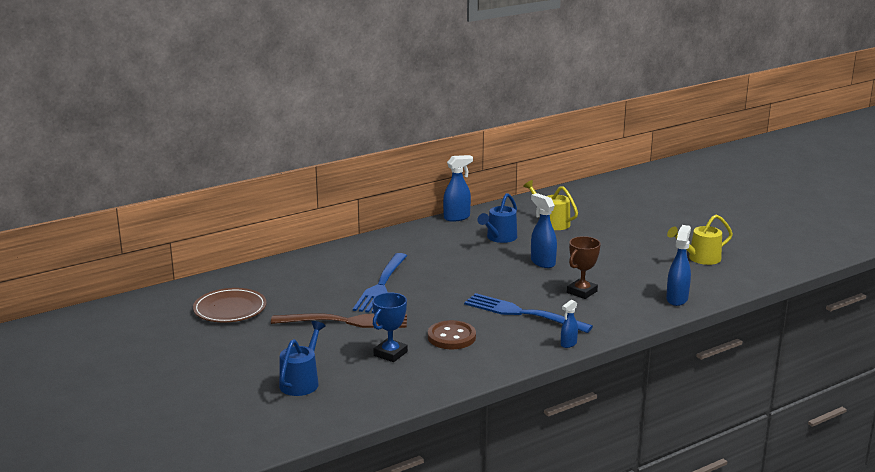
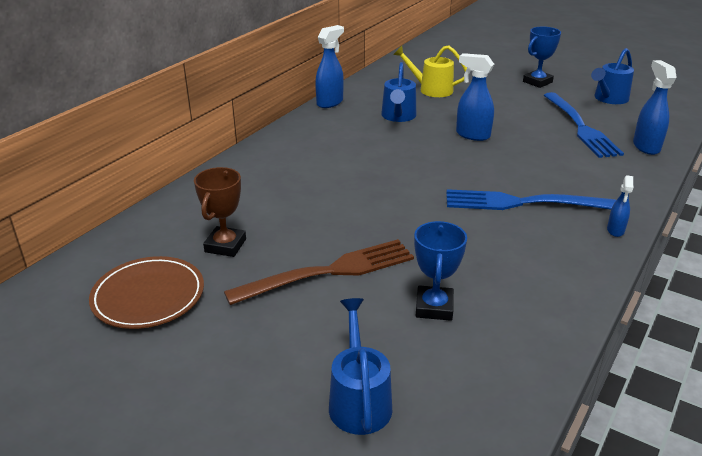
camera: 25 degrees left, 10 degrees up
blue fork [353,253,407,313] -> blue fork moved to [544,92,624,158]
brown button [428,320,476,349] -> none
brown trophy [567,236,601,299] -> brown trophy moved to [194,167,246,257]
yellow watering can [667,214,733,265] -> blue watering can [591,48,634,104]
none -> blue trophy [523,27,561,88]

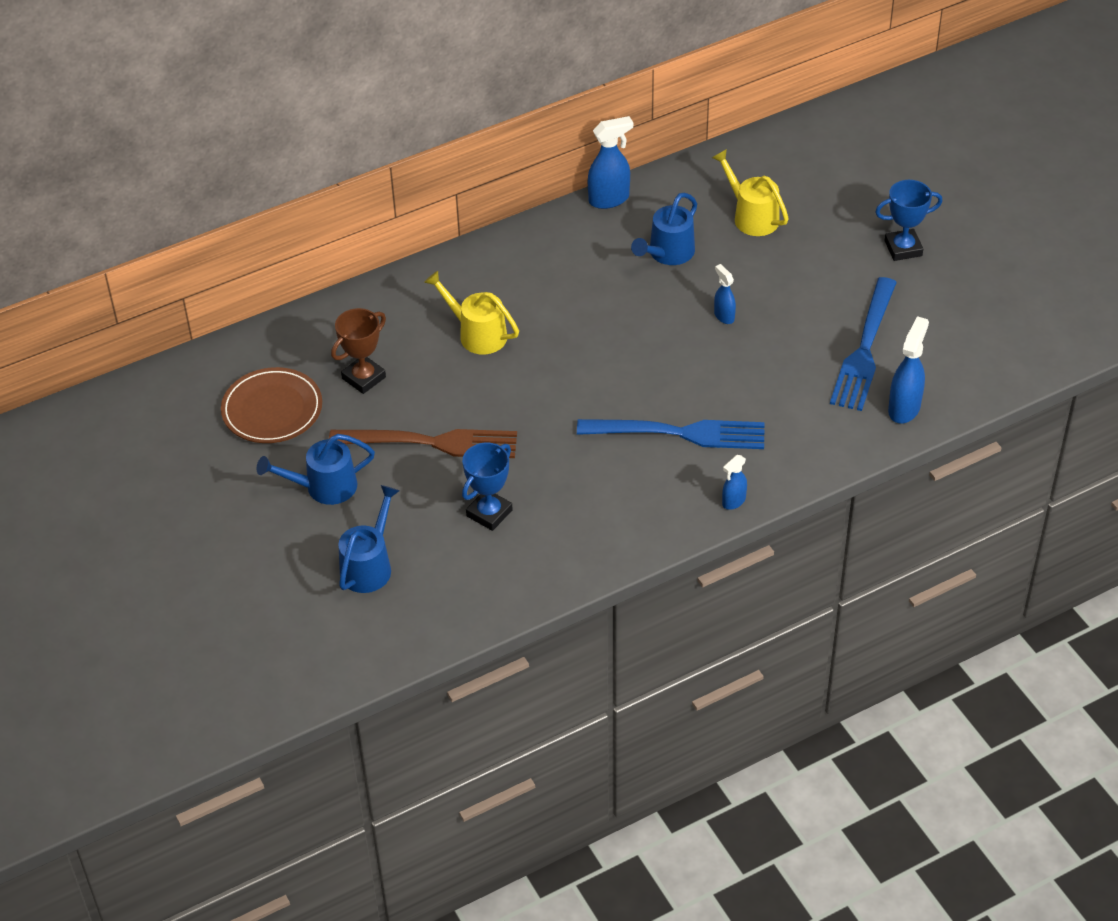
camera: 30 degrees right, 15 degrees up
blue fork [446,189,616,210] -> blue fork turned 150 degrees clockwise [577,419,765,449]
blue spray bottle [456,53,494,141] -> blue spray bottle [714,264,736,324], size x0.59
blue watering can [591,48,634,104] -> blue watering can moved to [257,434,375,505]
none -> yellow watering can [424,271,519,355]

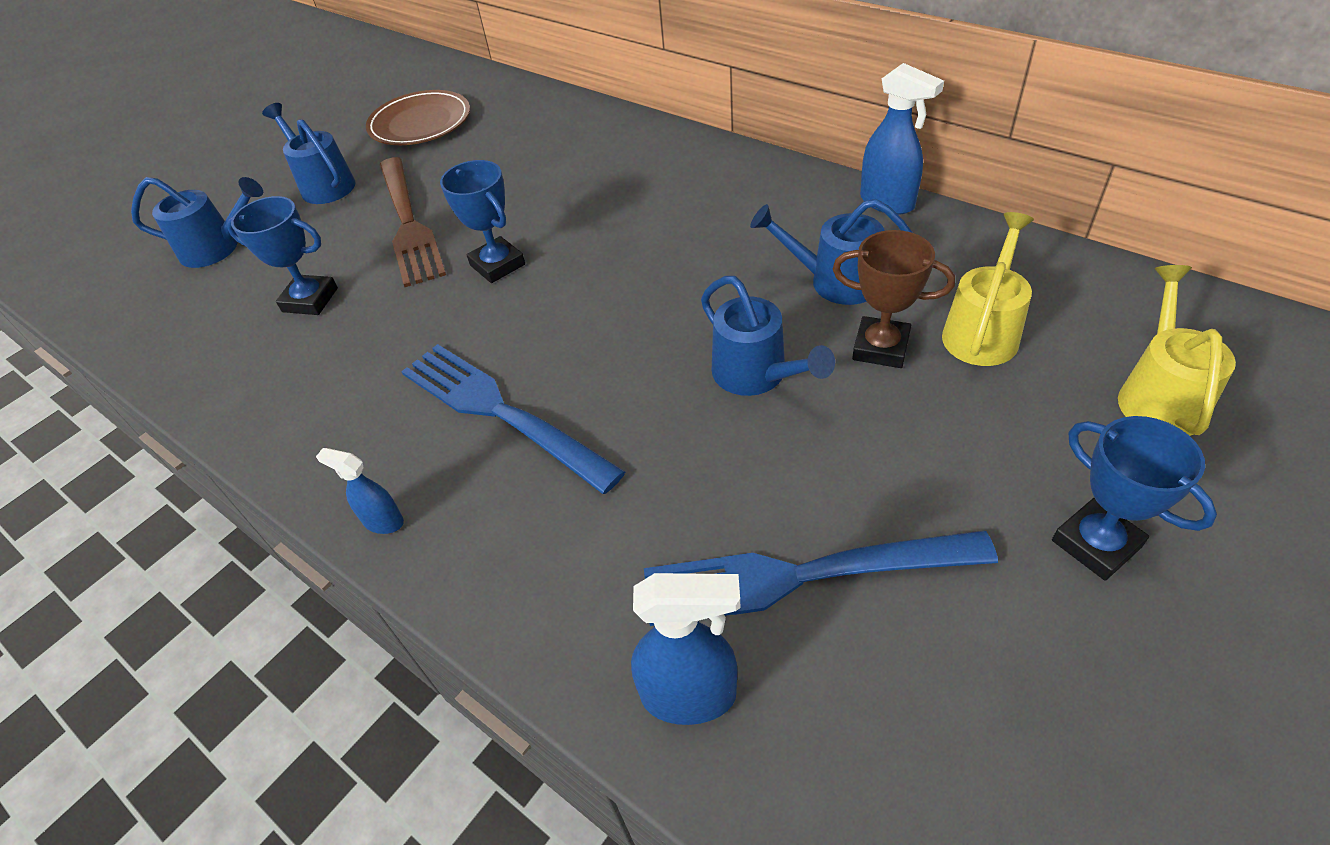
camera: 70 degrees right, 0 degrees up
brown trophy [331,308,386,394] -> brown trophy moved to [833,230,955,368]
yellow watering can [424,271,519,355] -> yellow watering can moved to [1118,265,1236,436]
blue fork [577,419,765,449] -> blue fork turned 150 degrees clockwise [401,344,625,494]
blue spray bottle [714,264,736,324] -> blue watering can [701,276,835,396]
none -> blue trophy [440,160,525,283]

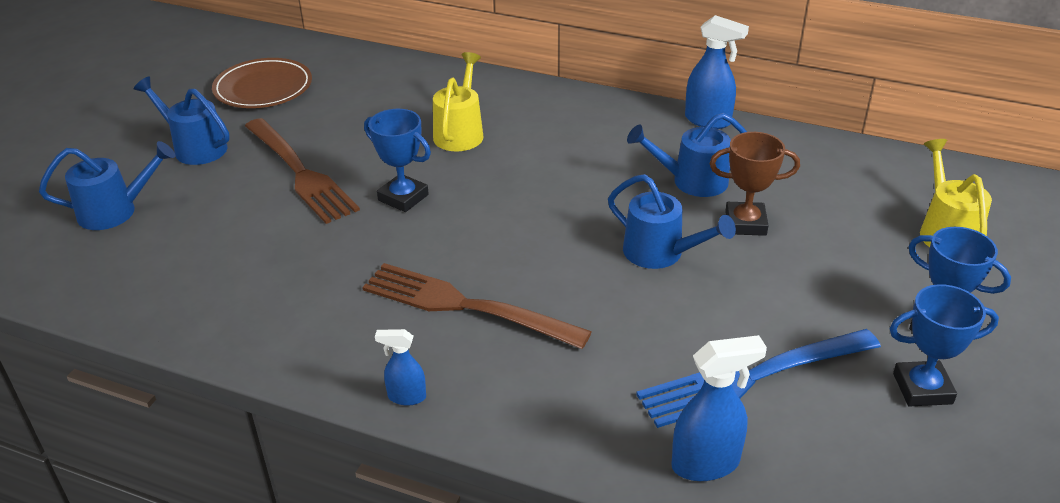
camera: 20 degrees left, 10 degrees down
blue trophy [227,196,338,315] -> blue trophy moved to [889,284,999,407]
blue fork [401,344,625,494] -> brown fork [362,263,592,349]
yellow watering can [942,212,1034,366] -> yellow watering can moved to [433,52,484,151]

